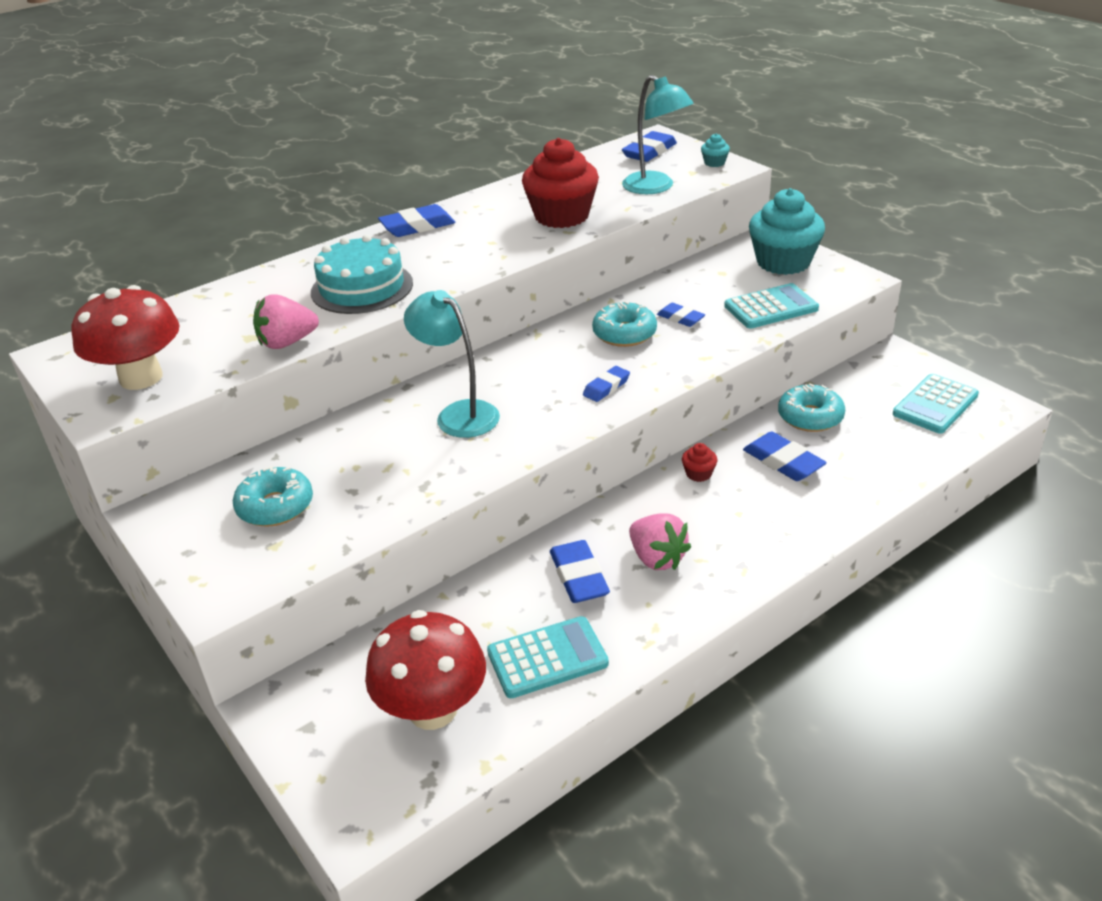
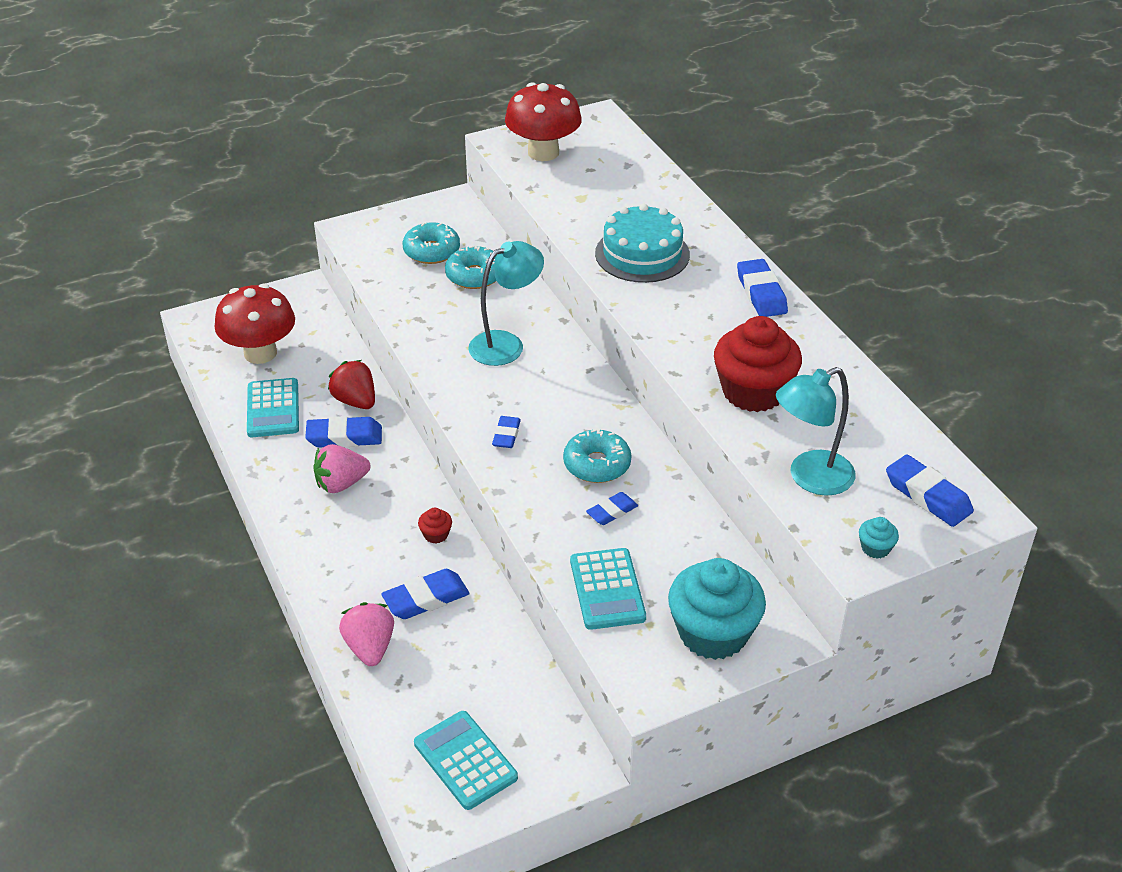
camera: 100 degrees right, 5 degrees up
pink strawberry [253,294,319,349] -> pink strawberry moved to [339,602,394,666]
blue eraser [583,366,630,402] -> blue eraser turned 45 degrees clockwise [492,416,521,448]
turquoise donut [778,384,845,432] -> turquoise donut moved to [445,245,496,289]
none -> red strawberry [328,360,375,409]

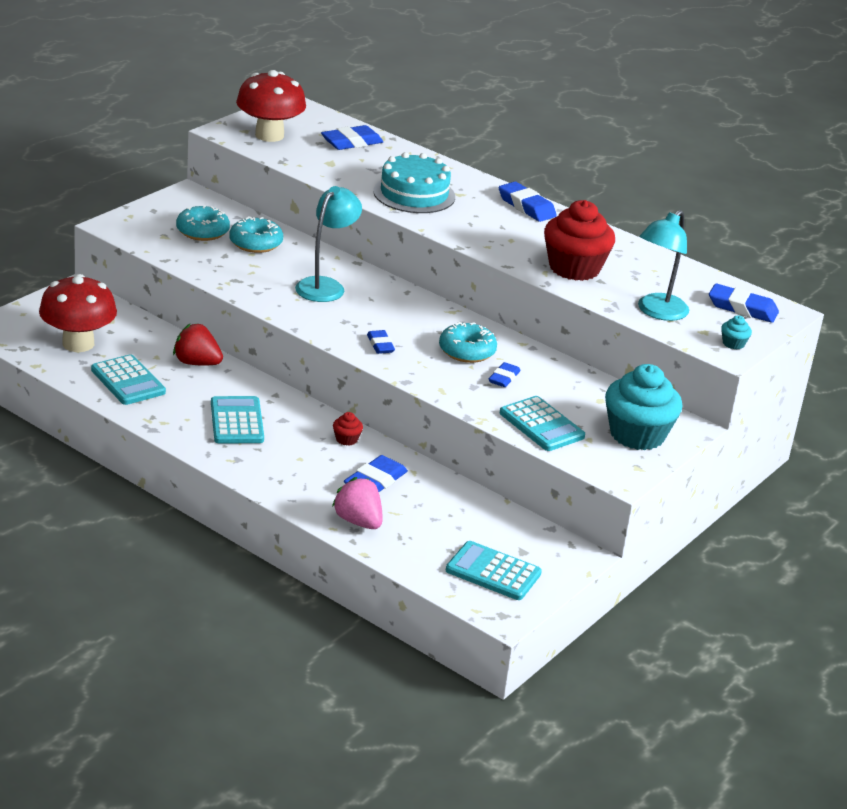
camera: 30 degrees left, 10 degrees down
blue eraser [305,416,382,448] -> blue eraser moved to [321,125,383,150]
pink strawberry [313,444,371,493] -> turquoise calculator [211,396,264,444]

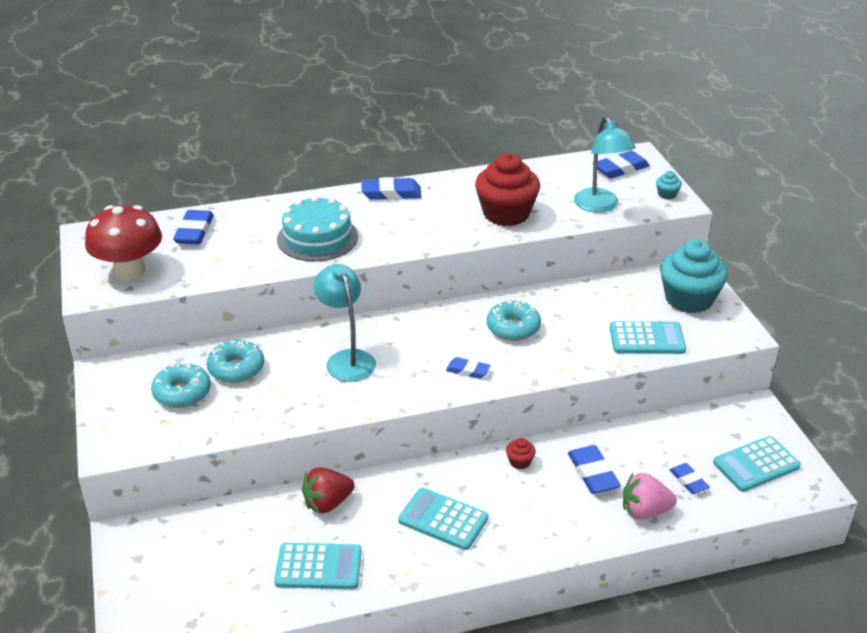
camera: 50 degrees left, 5 degrees up
red mushroom [39,274,117,352] -> none
blue eraser [489,362,521,387] -> blue eraser moved to [669,463,710,494]

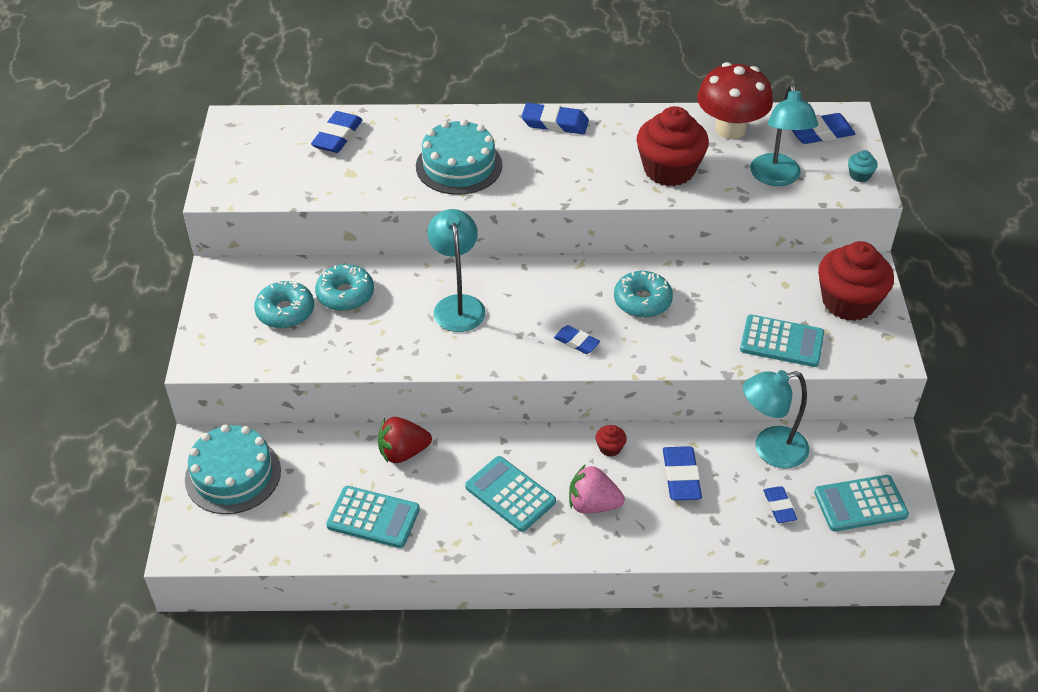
camera: 15 degrees right, 10 degrees up
red mushroom [85,205,162,280] -> red mushroom moved to [697,62,773,139]
pink strawberry [623,473,677,519] -> pink strawberry moved to [569,464,625,514]
turquoise cupcake [660,240,728,313] -> red cupcake [818,241,894,321]
none -> turquoise cake [185,424,281,514]
none -> turquoise lamp [743,370,809,469]

